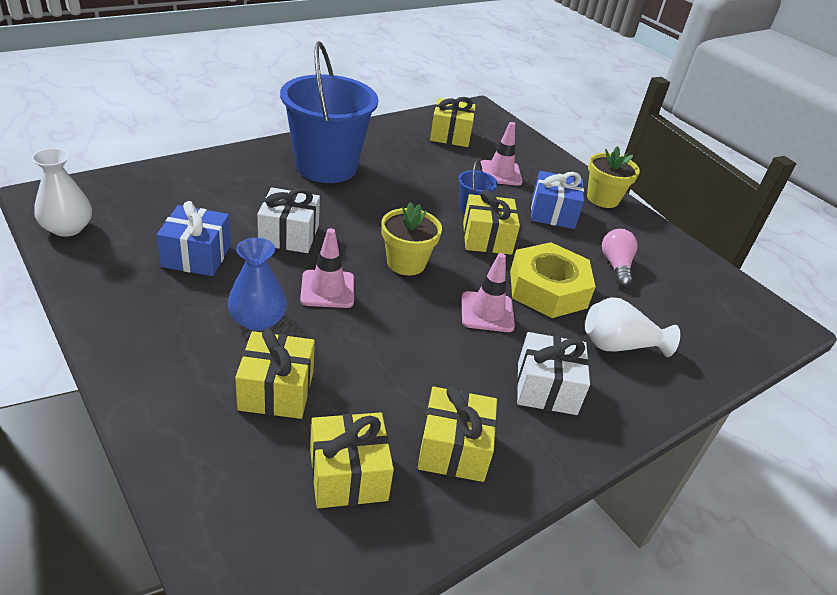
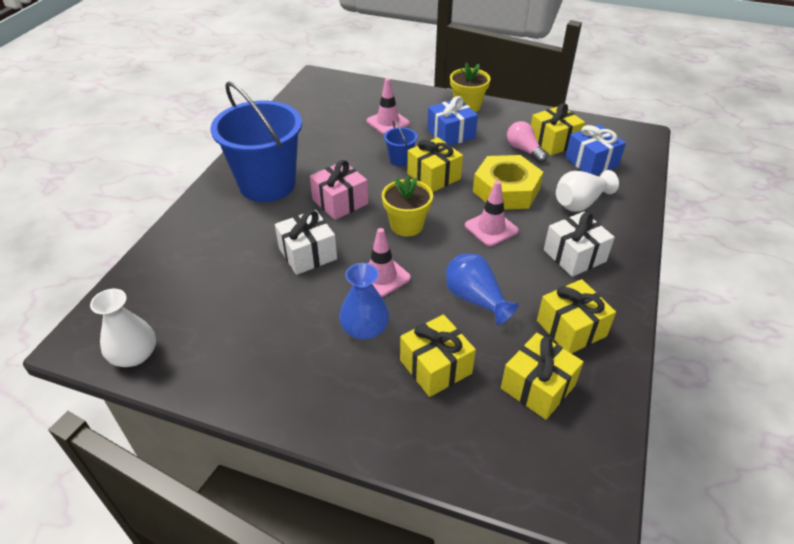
camera: 30 degrees left, 5 degrees up
blue gift [156,201,231,276] -> blue gift moved to [565,124,626,175]
yellow gift [430,97,476,147] -> yellow gift moved to [531,103,585,155]
none -> pink gift [310,160,368,220]
none -> blue vase [446,254,519,326]

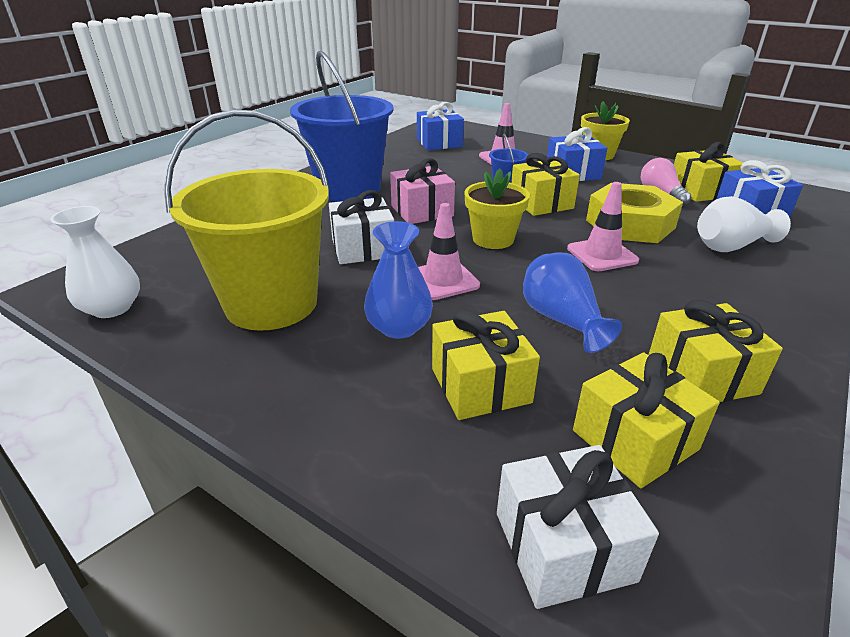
camera: 15 degrees right, 10 degrees down
white gift [544,212,615,277] -> white gift moved to [497,445,659,609]
none -> yellow bucket [164,109,330,331]
none -> blue gift [417,102,464,150]

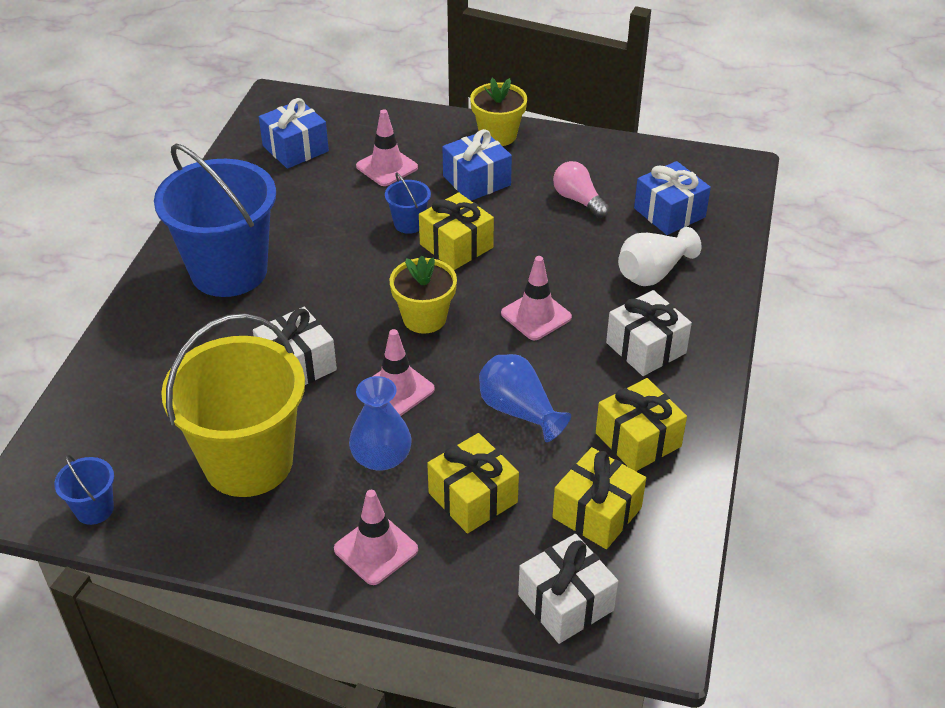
camera: 20 degrees left, 10 degrees up
white vase [50,206,140,318] -> blue bucket [54,454,114,525]
pink gift [390,158,455,224] -> none
yellow nut [586,183,683,243] -> none
yellow gift [674,142,743,202] -> none
none -> pink traffic cone [334,490,418,585]
none -> white gift [606,290,692,376]

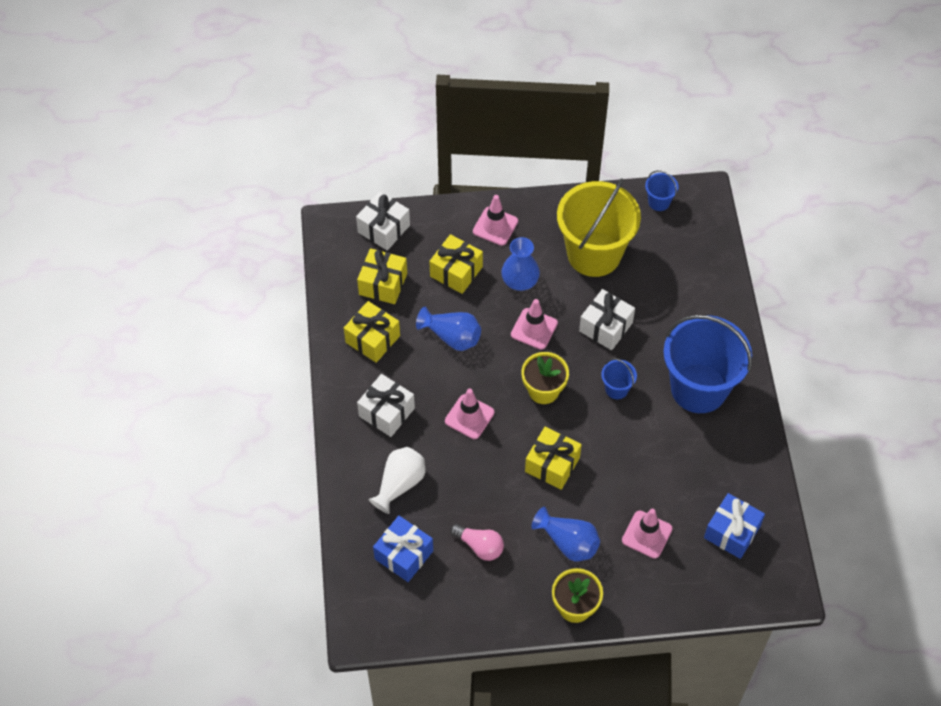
camera: 160 degrees right, 15 degrees up
blue bucket [385,172,431,234] -> blue bucket moved to [601,358,637,399]
blue gift [443,129,512,201] -> blue vase [532,506,600,562]

